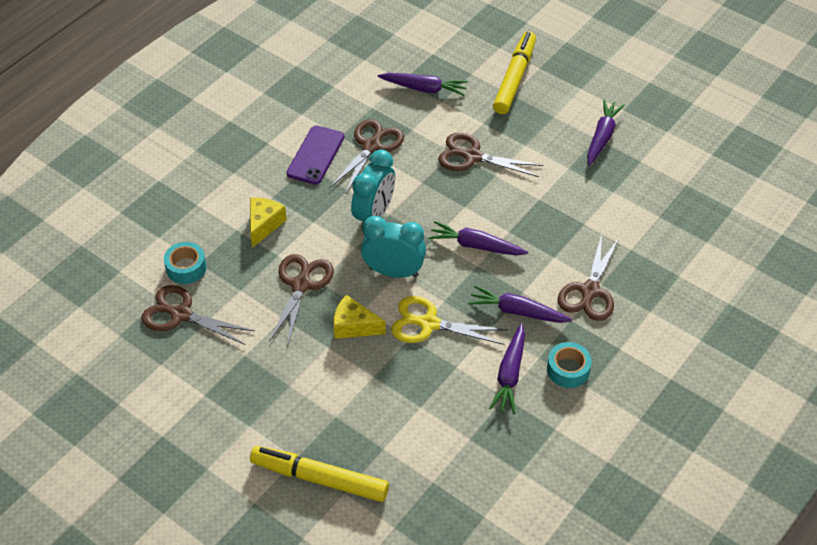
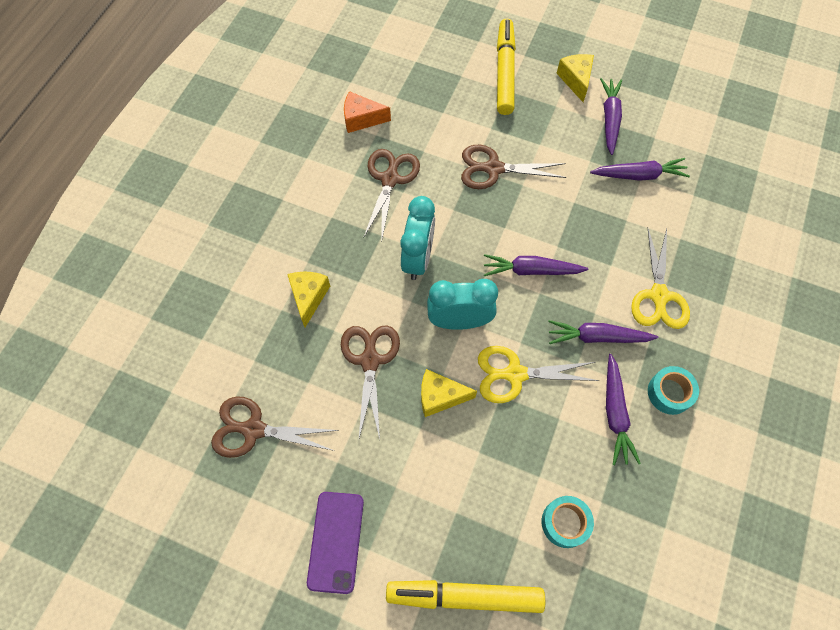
camera: 15 degrees left, 15 degrees up
turquoise tape [164,242,207,284] -> turquoise tape moved to [542,496,594,548]
purple phone [286,126,345,185] -> purple phone moved to [307,492,364,594]
purple carrot [378,73,468,96] -> purple carrot moved to [590,158,690,181]
brown scissors [558,234,620,321] -> yellow scissors [631,227,690,329]
none -> orange cheese [344,91,391,133]
none -> yellow cheese [557,54,594,102]

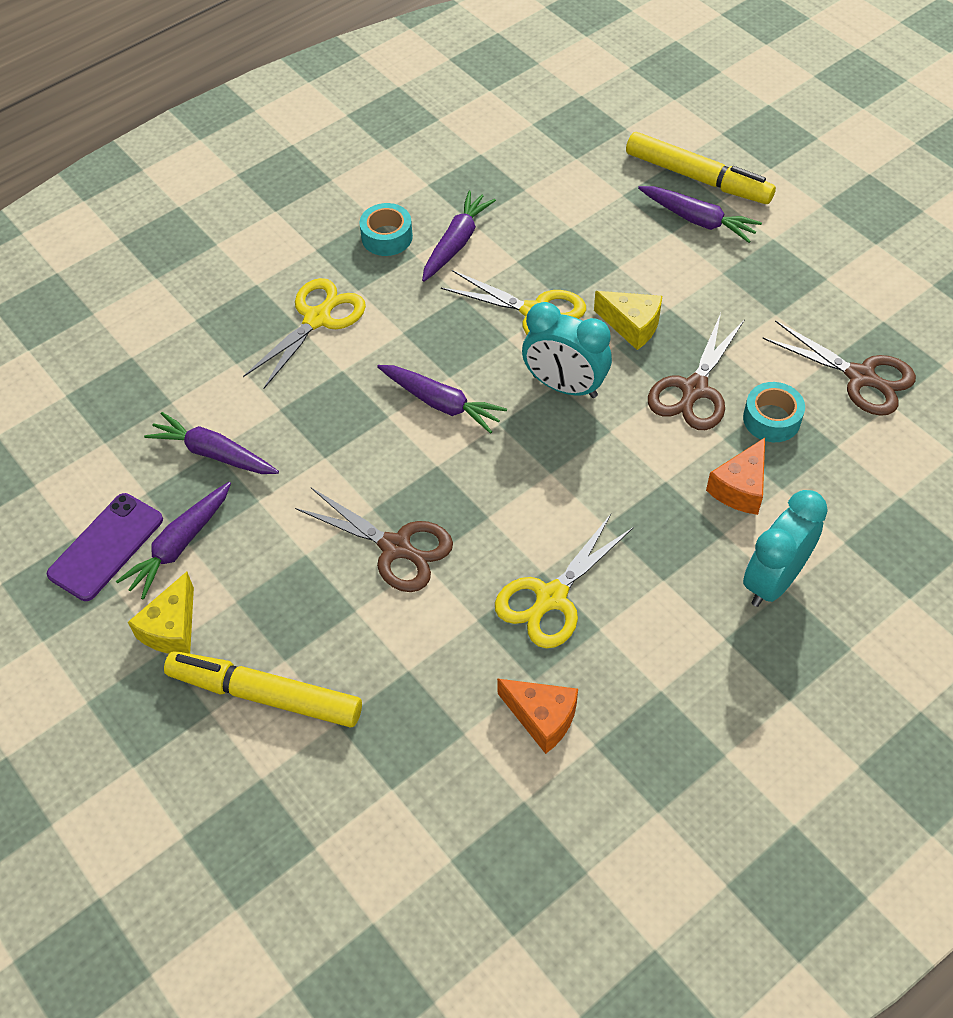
camera: 150 degrees left, 10 degrees down
yellow cheese [287,272,330,327] -> orange cheese [706,438,765,515]
purple phone [307,492,364,594] -> purple phone moved to [47,493,163,601]
brown scissors [363,149,420,238] -> yellow scissors [495,514,634,648]
turquoise clock [400,196,435,280] -> turquoise clock moved to [743,490,828,607]
yellow marker [497,19,516,115] -> yellow marker turned 75 degrees clockwise [164,651,362,727]
turquoise tape [542,496,594,548] -> turquoise tape moved to [743,382,805,442]
purple carrot [548,320,658,344] -> purple carrot moved to [638,186,762,243]

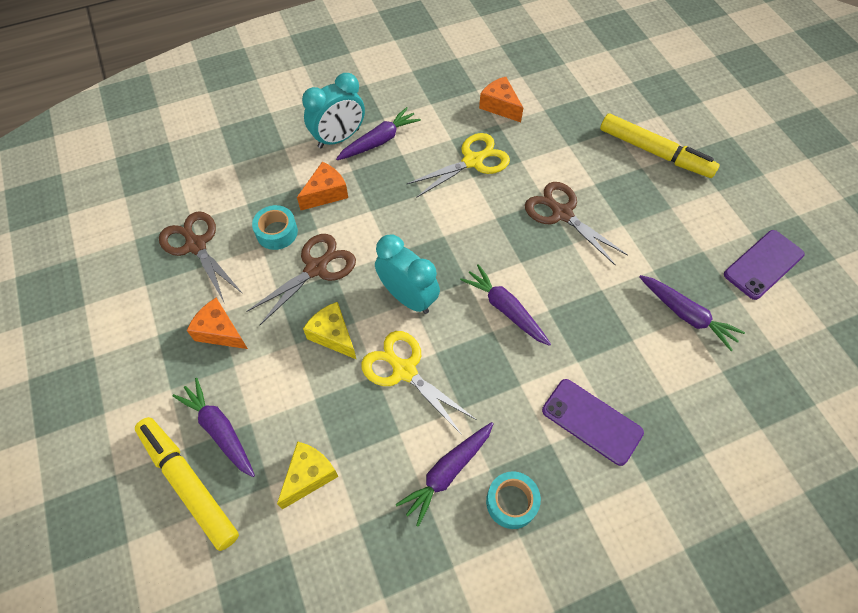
camera: 165 degrees left, 5 degrees up
purple carrot [116,482,231,600] -> purple carrot moved to [336,107,421,160]
yellow cheese [128,572,194,654] -> yellow cheese moved to [277,441,339,509]
yellow scissors [243,278,366,389] -> purple phone [542,379,644,466]
none -> orange cheese [187,298,248,349]

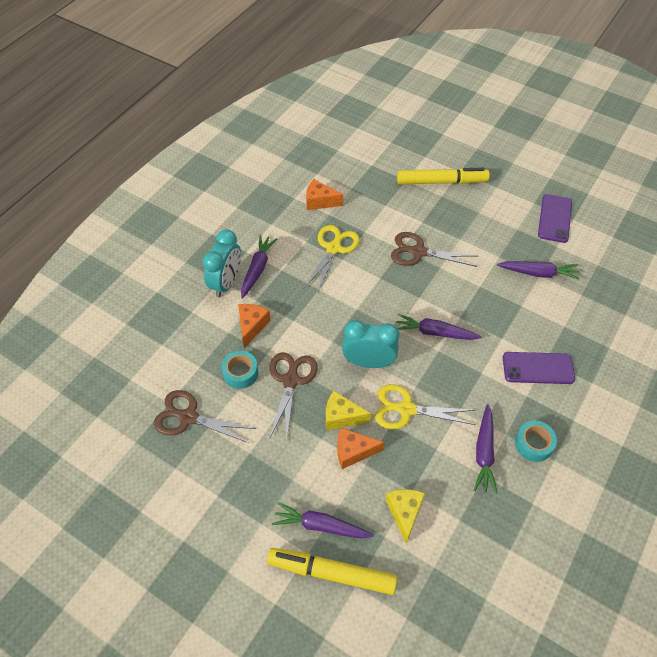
camera: 35 degrees left, 5 degrees down
orange cheese [187,298,248,349] -> orange cheese moved to [337,427,385,469]

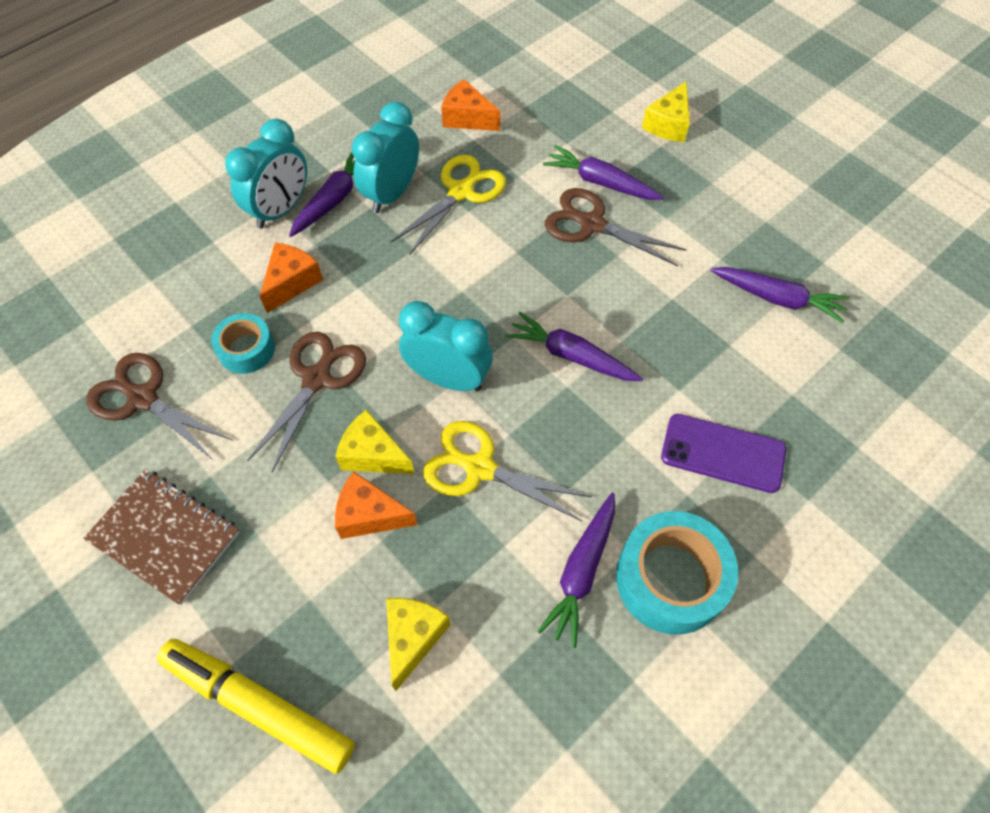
camera: 15 degrees right, 5 degrees up
purple carrot [272,502,374,538] -> purple carrot moved to [543,145,664,200]
yellow marker [397,168,490,184] -> yellow cheese [642,81,690,142]
turquoise tape [515,421,557,462] -> turquoise tape [616,511,738,635], size x1.69
purple phone [538,194,572,243] -> none
none -> brown notebook [83,469,240,605]
none -> turquoise clock [352,102,419,213]

